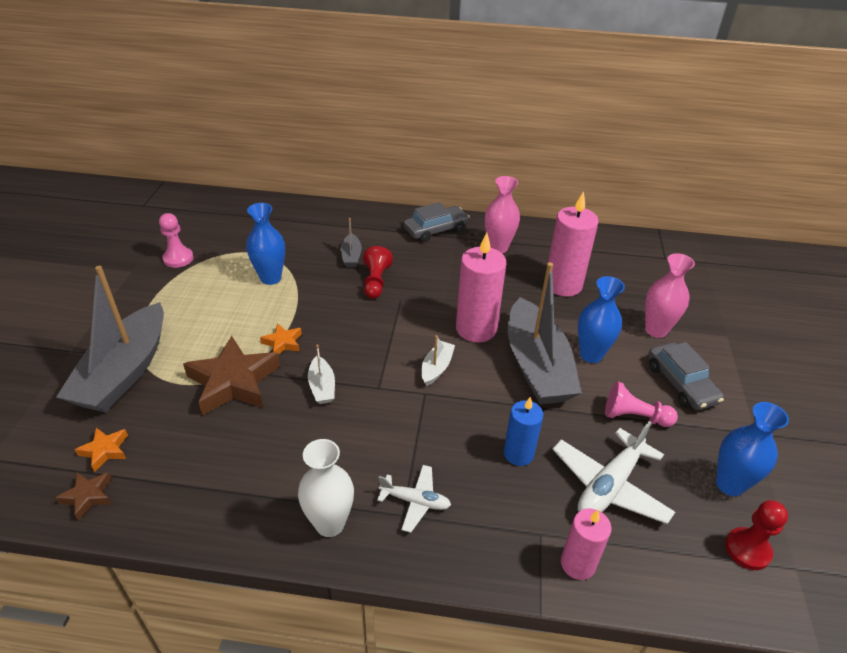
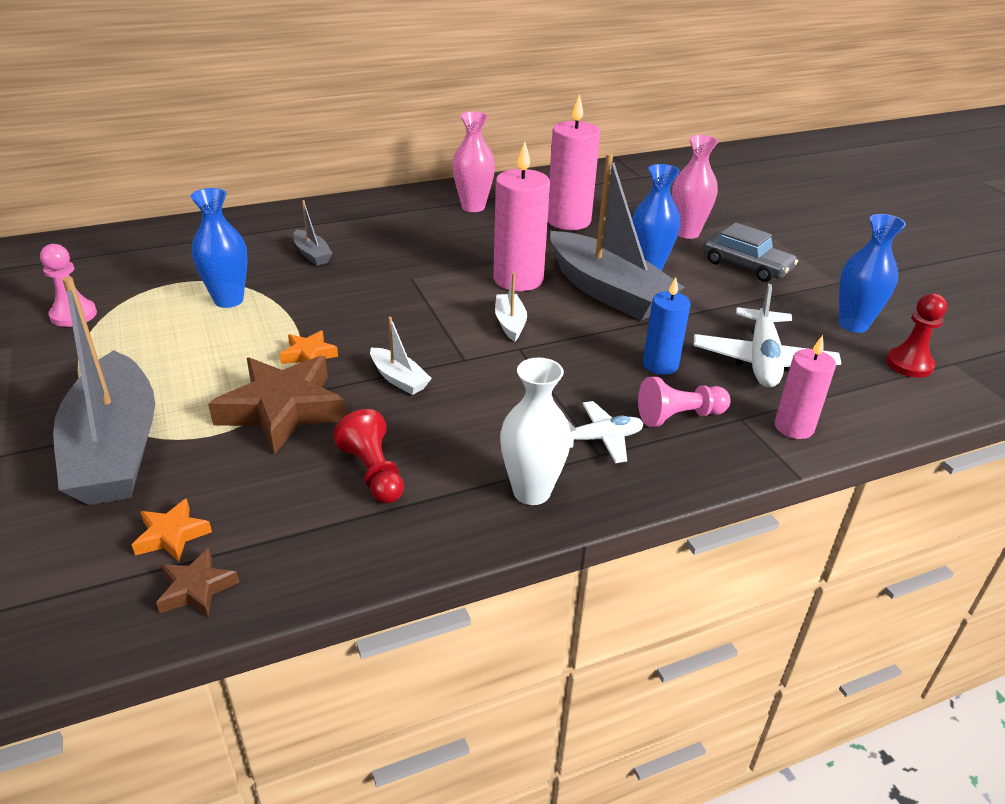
camera: 30 degrees left, 5 degrees down
red pawn [363,246,393,299] -> red pawn moved to [333,409,404,504]
grey car [404,202,470,242] -> none
pink pawn [605,381,678,427] -> pink pawn moved to [638,377,730,427]

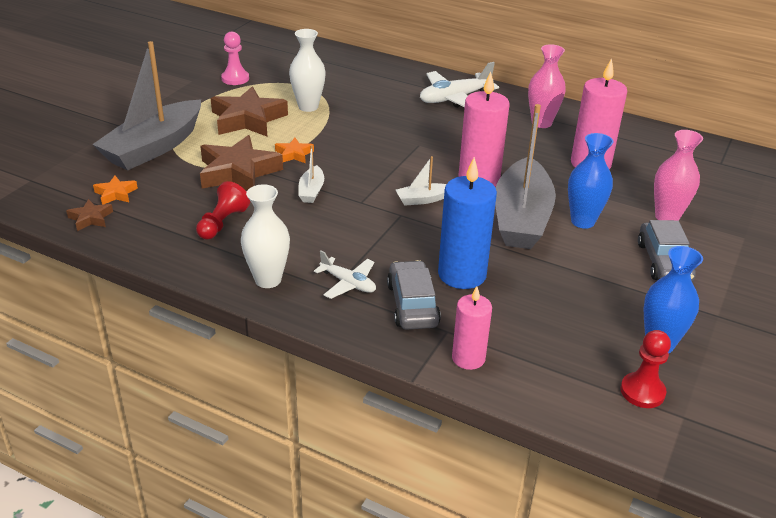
camera: 50 degrees right, 0 degrees up
blue vase [191,188,248,308] -> white vase [289,29,326,112]
grey boat [293,200,333,266] -> none
white boat [495,272,527,342] -> white boat turned 150 degrees counterclockwise [396,156,446,206]
pink pawn [638,377,730,427] -> grey car [387,260,441,330]
blue candle [643,277,691,375] -> blue candle [438,157,497,289], size x1.63
white plane [693,284,841,388] -> white plane moved to [420,62,499,108]
none -> brown star [211,86,288,136]

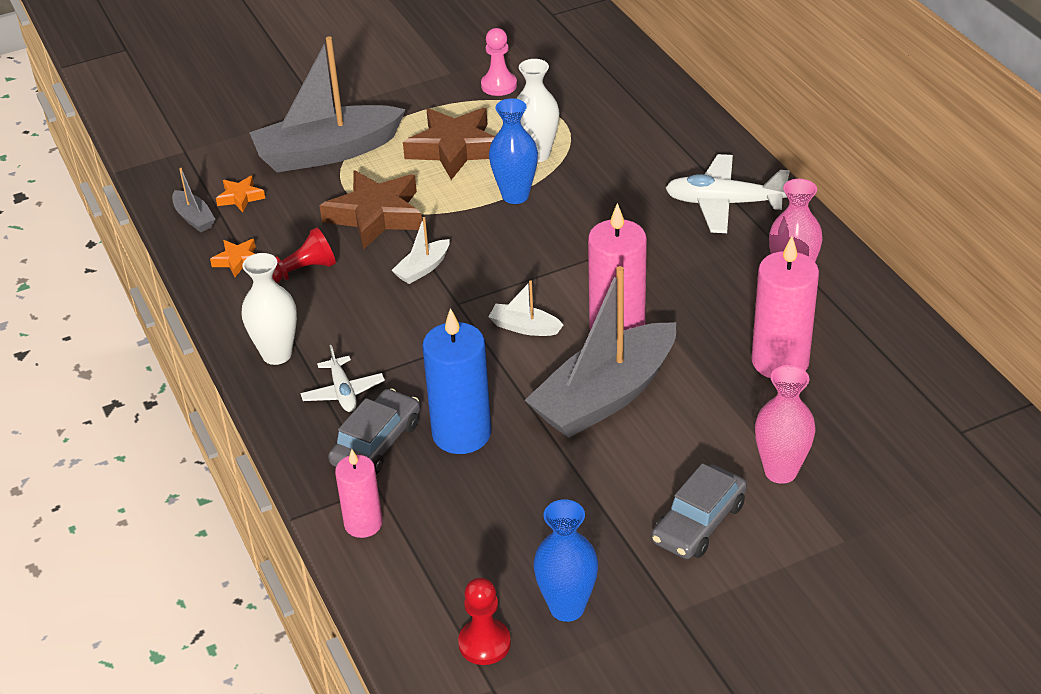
camera: 40 degrees right, 5 degrees up
brown star [66,199,113,231] -> grey boat [172,168,215,232]
orange star [275,138,314,163] -> orange star moved to [210,239,256,277]
blue vase [568,133,613,229] -> blue vase moved to [489,98,538,204]

